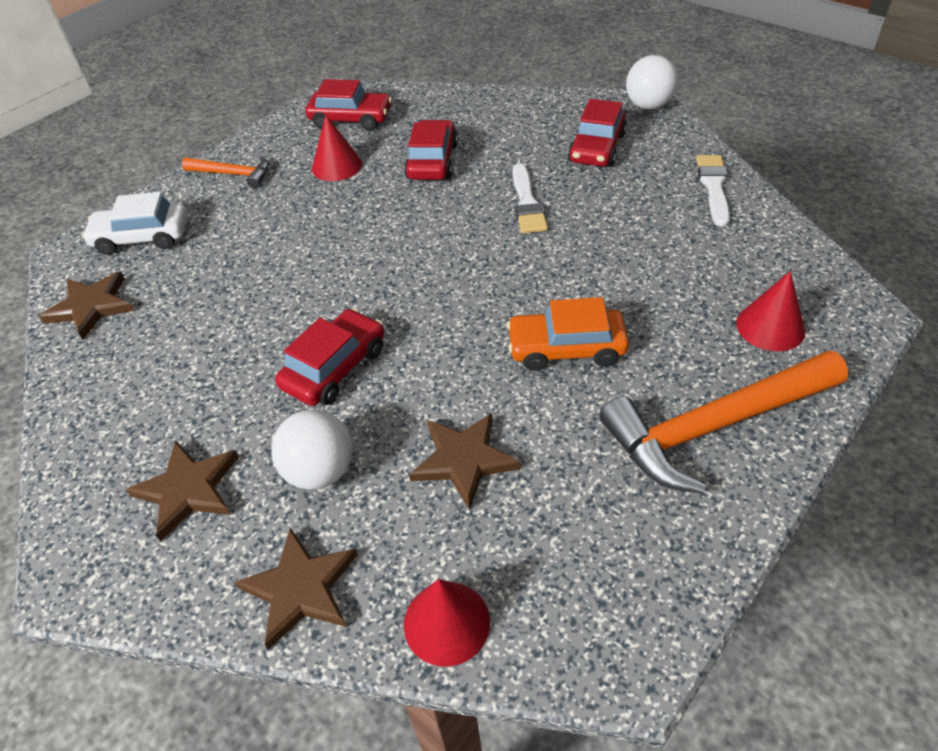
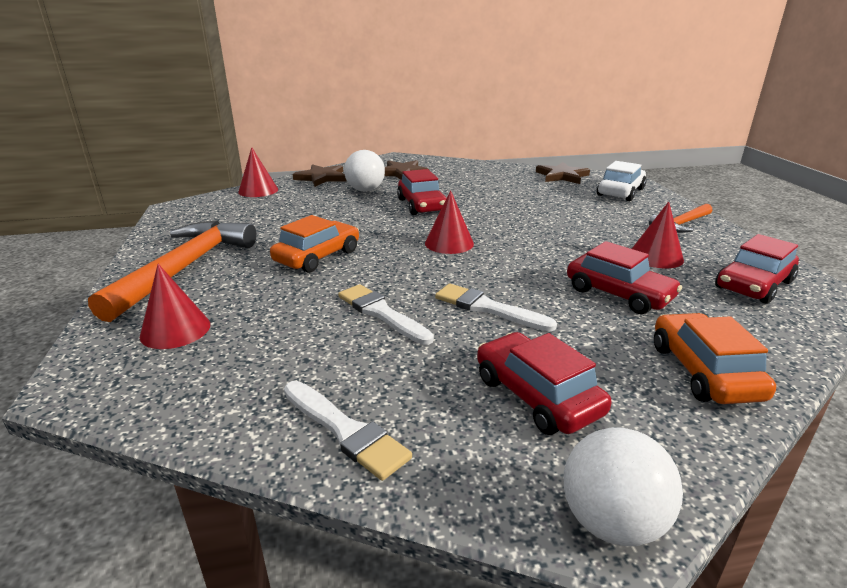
camera: 125 degrees right, 20 degrees down
brown star [409,413,521,510] -> none
none -> white brush [338,284,434,345]
none -> red cone [425,190,474,254]
none -> orange car [654,313,776,404]

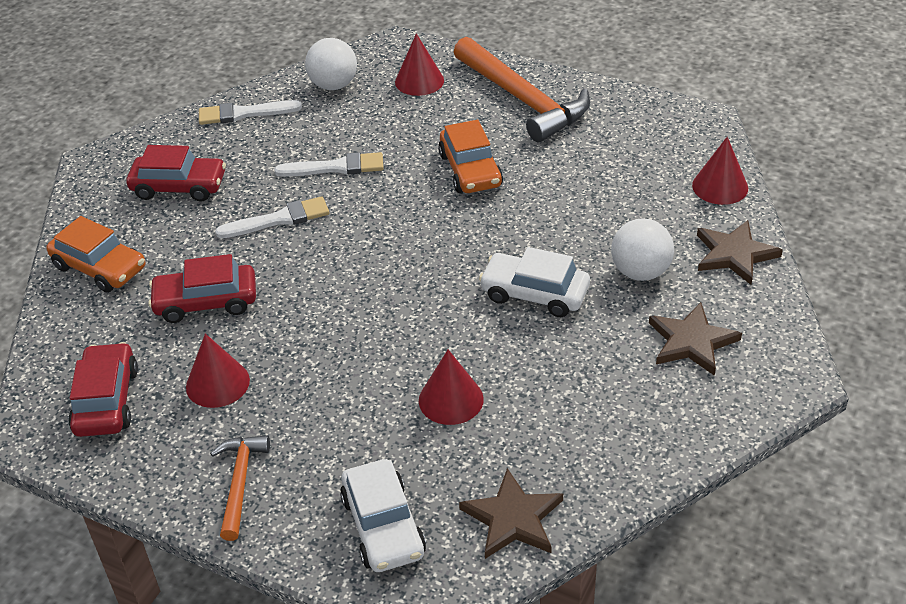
camera: 130 degrees right, 15 degrees up
red car [397,169,446,215] -> white car [479,247,590,317]
red cone [425,190,474,254] -> red cone moved to [419,350,484,425]
white ball [564,427,683,546] -> white ball moved to [305,38,357,90]

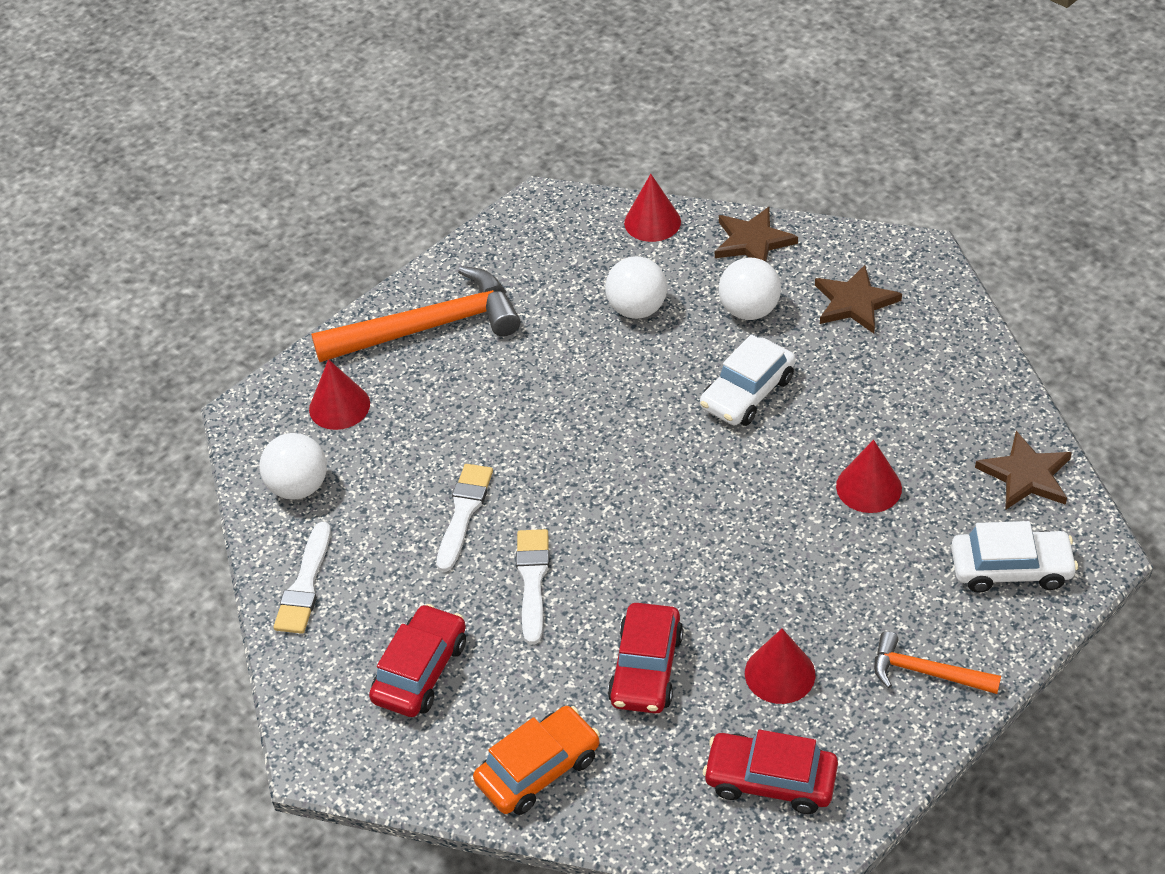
camera: 70 degrees left, 5 degrees up
orange car [438,120,503,193] -> none
none -> white ball [605,256,667,319]

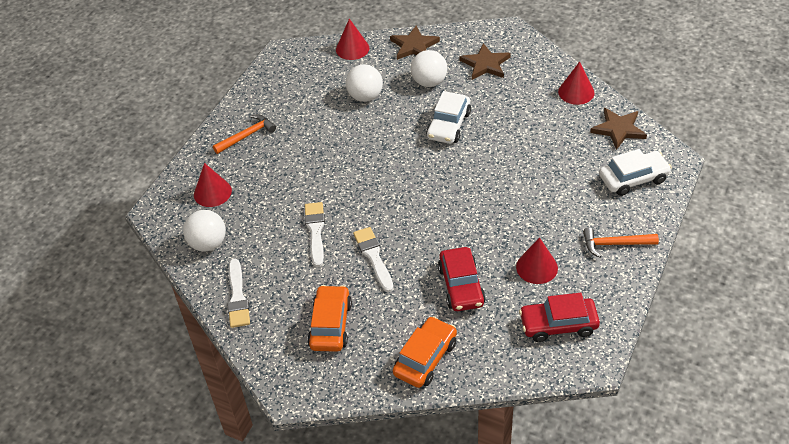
camera: 20 degrees left, 0 degrees up
orange hammer [311,266,520,362] -> orange hammer [213,114,276,154], size x0.52
red car [369,604,466,717] -> orange car [307,285,352,352]
red cone [836,440,902,513] -> red cone moved to [558,62,595,105]

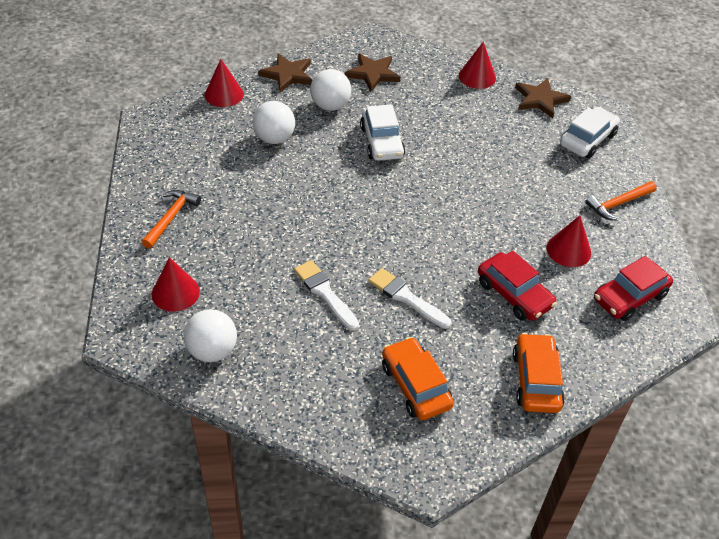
camera: 35 degrees left, 0 degrees up
white brush [227,258,250,328] -> none

